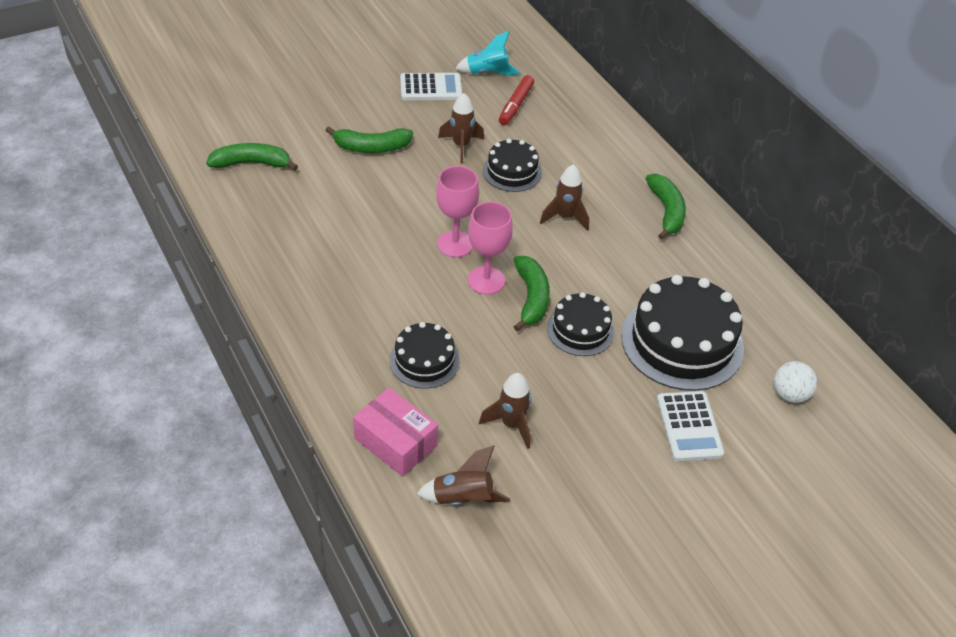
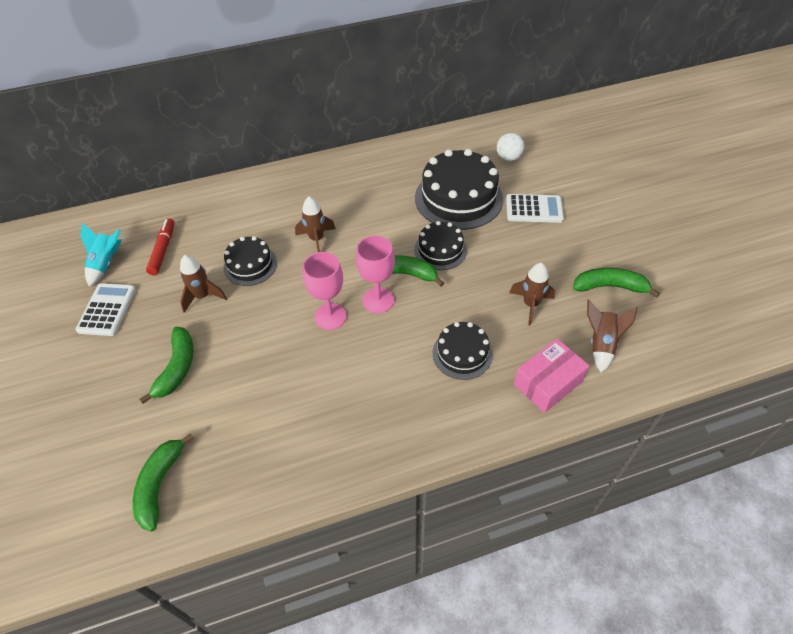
camera: 75 degrees left, 5 degrees up
red marker [499,75,534,125] -> red marker turned 120 degrees counterclockwise [146,218,175,275]
green banana [646,174,686,240] -> green banana moved to [573,268,660,298]

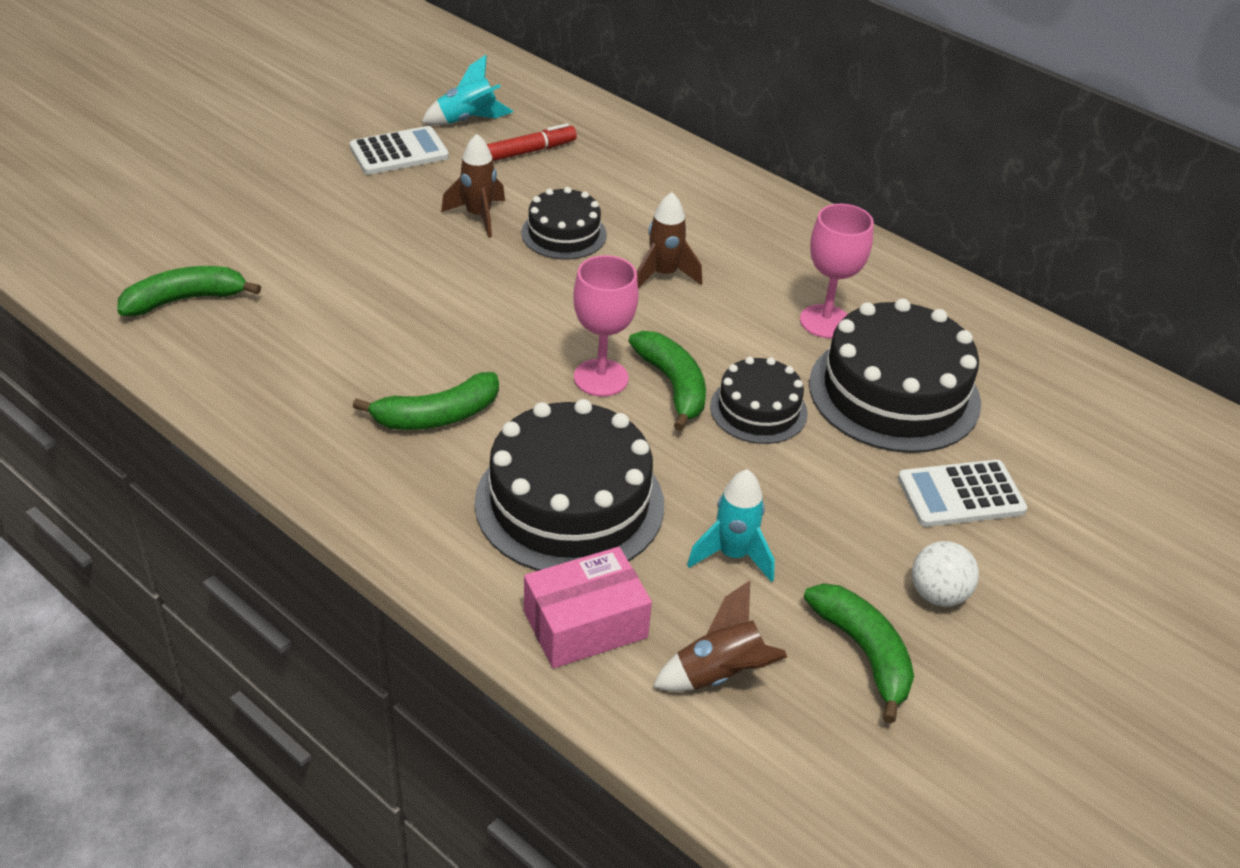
camera: 55 degrees right, 10 degrees down
green banana [140,327,193,404] -> green banana moved to [353,372,499,430]
pink goblet [303,252,347,330] -> pink goblet moved to [800,204,874,338]
black cake [432,322,493,380] -> black cake [475,399,664,571], size x1.79
white ball [497,133,524,161] -> white ball moved to [912,541,979,607]
white calculator [506,194,564,223] -> white calculator turned 105 degrees clockwise [898,460,1027,527]
brown rocket [509,263,555,325] -> turquoise rocket [687,469,775,582]
pink box [514,339,589,413] -> pink box turned 45 degrees counterclockwise [524,547,652,668]

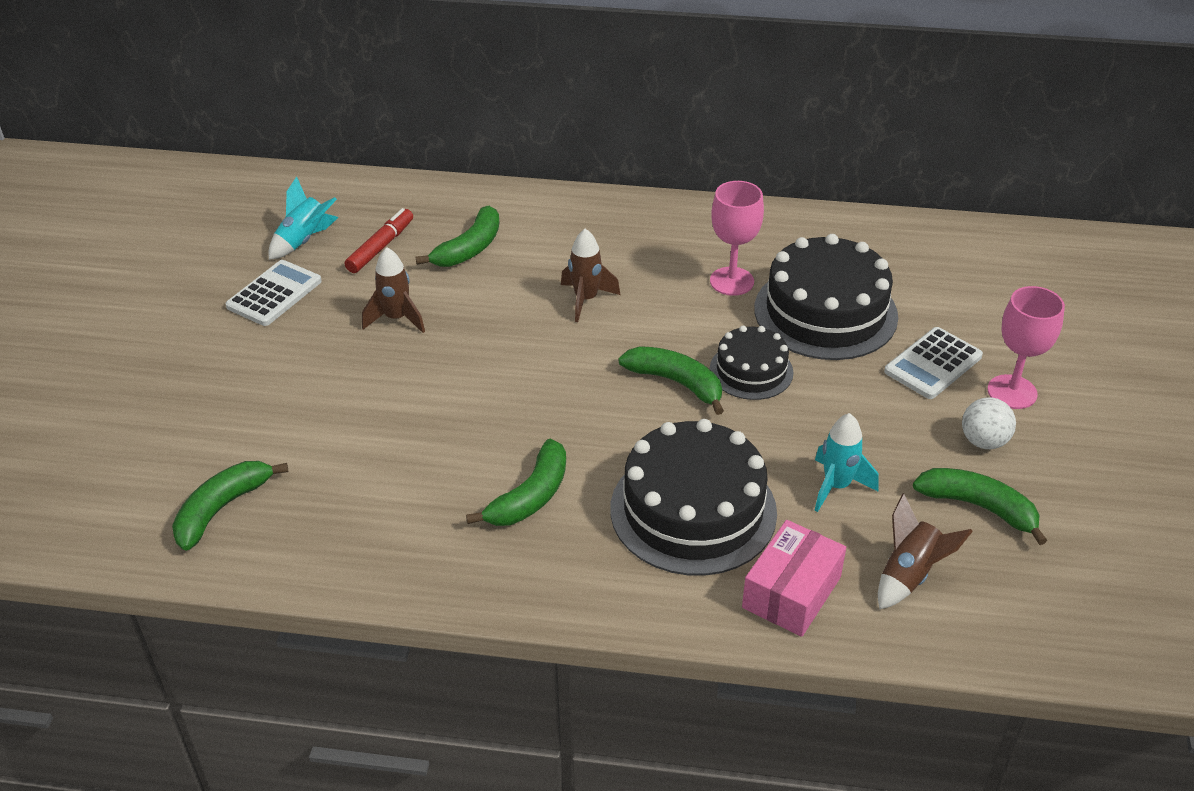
camera: 30 degrees left, 0 degrees up
black cake [521,187,607,259] -> none
pink goblet [573,255,639,397] -> pink goblet moved to [987,286,1065,409]
none -> green banana [416,206,499,267]

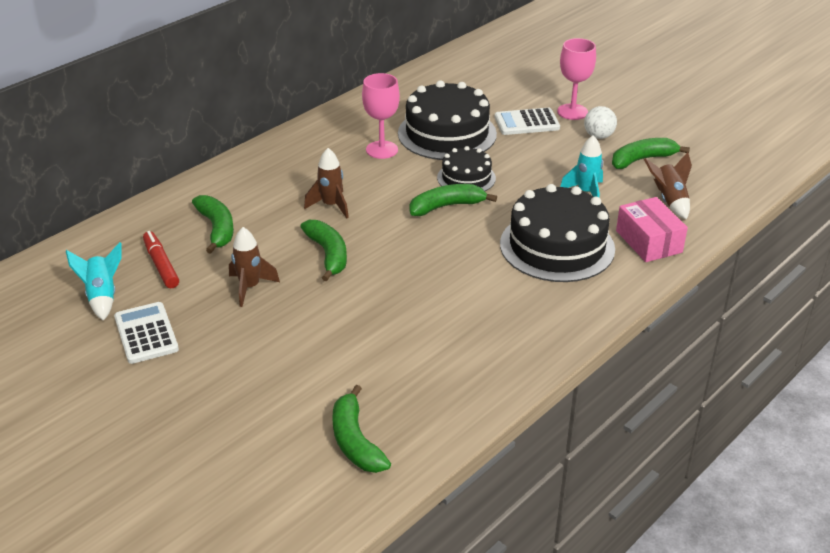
camera: 55 degrees left, 5 degrees down
green banana [466,439,566,526] -> green banana moved to [300,220,347,281]
white calculator [884,327,983,399] -> white calculator turned 90 degrees clockwise [495,108,560,135]

